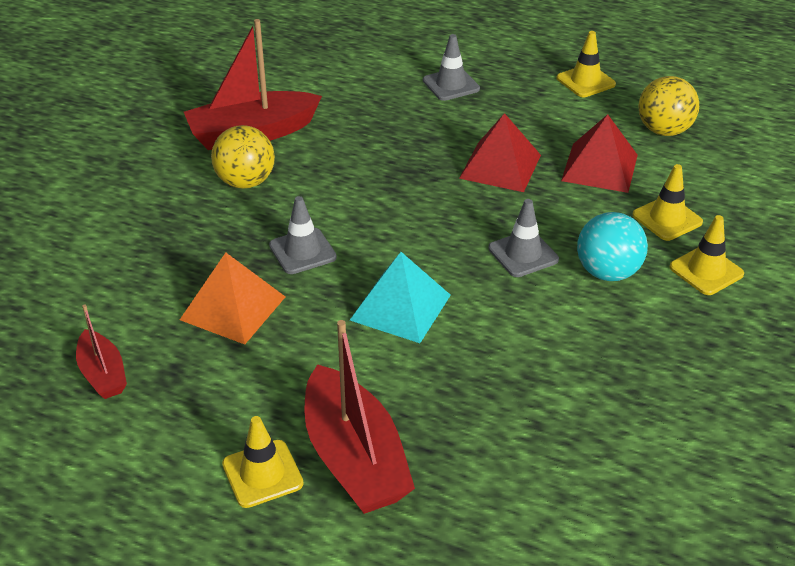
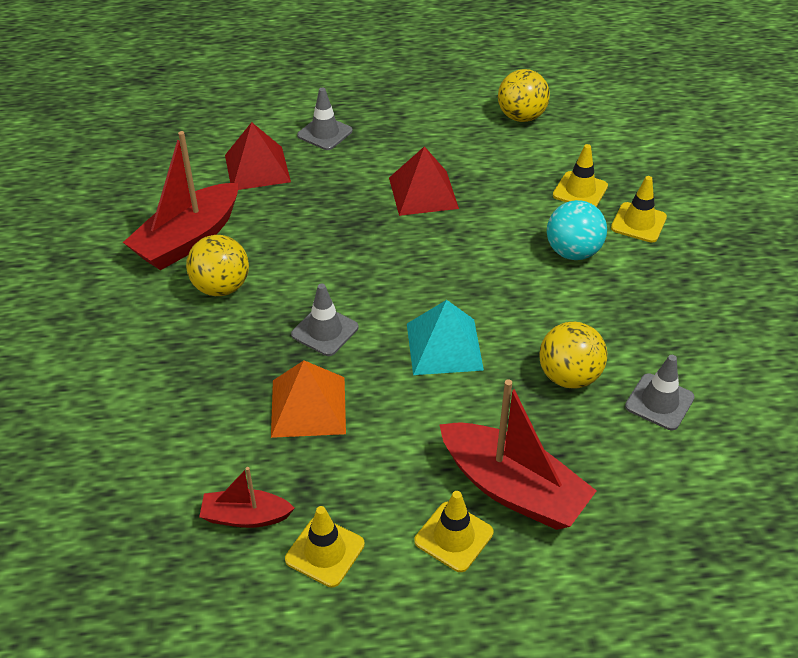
camera: 30 degrees left, 5 degrees up
red boat [76,304,127,399] -> red boat turned 150 degrees clockwise [199,467,295,528]
grey traffic cone [488,199,559,277] -> grey traffic cone moved to [625,355,695,430]
yellow traffic cone [557,31,616,97] -> yellow traffic cone moved to [285,506,365,588]
red pyramid [561,114,638,193] -> red pyramid moved to [225,122,291,190]
none -> yellow ball [539,322,607,389]

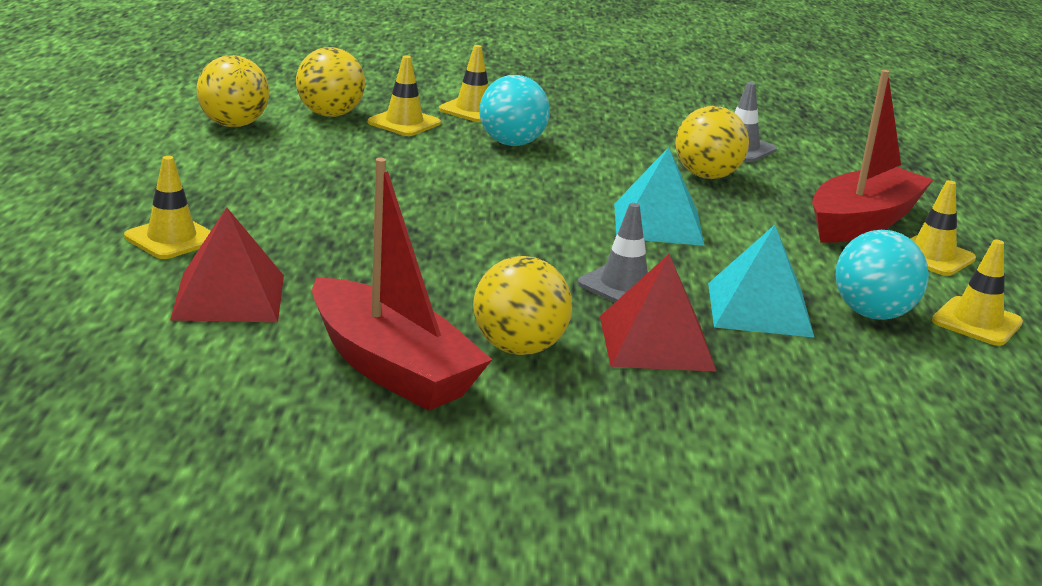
camera: 85 degrees left, 20 degrees down
red boat [199,467,295,528] -> none
orange pyramid [271,360,346,438] -> turquoise pyramid [708,225,815,338]
grey traffic cone [297,88,353,150] -> yellow traffic cone [124,156,211,259]
red pyramid [389,146,459,216] -> red pyramid moved to [600,254,717,372]
none -> yellow ball [296,47,365,117]
none -> turquoise ball [835,230,929,320]

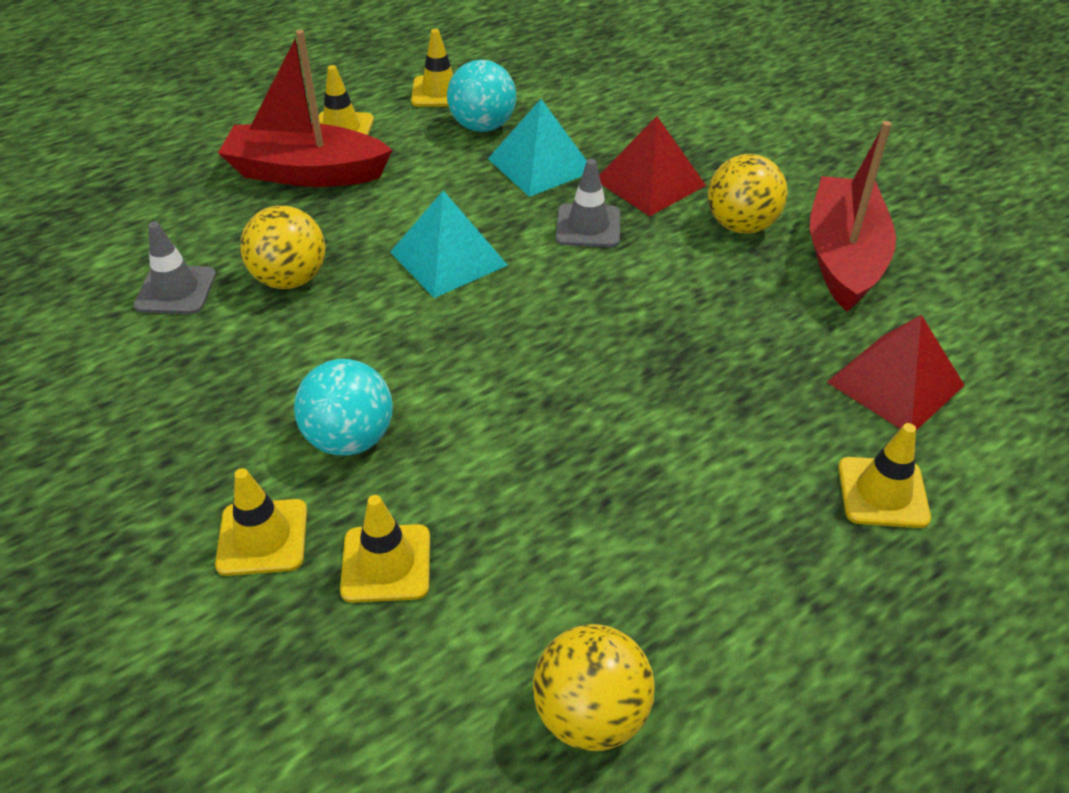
camera: 125 degrees left, 20 degrees up
yellow ball [296,47,365,117] -> none

